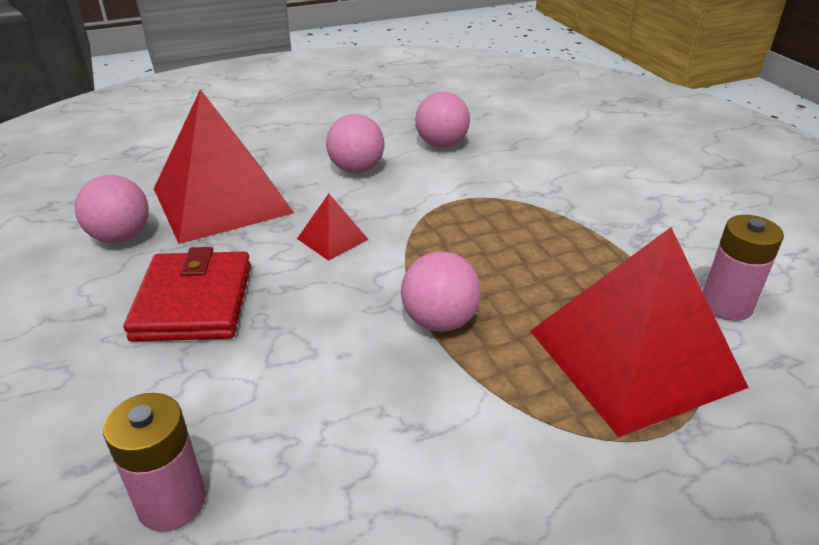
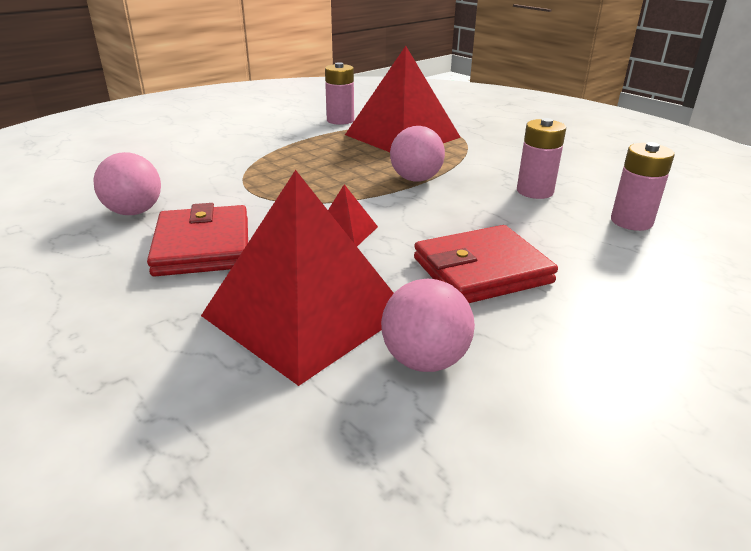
camera: 110 degrees left, 5 degrees down
pink ball [326,114,385,173] -> red wallet [147,203,248,276]
none -> pink battery [517,118,566,199]

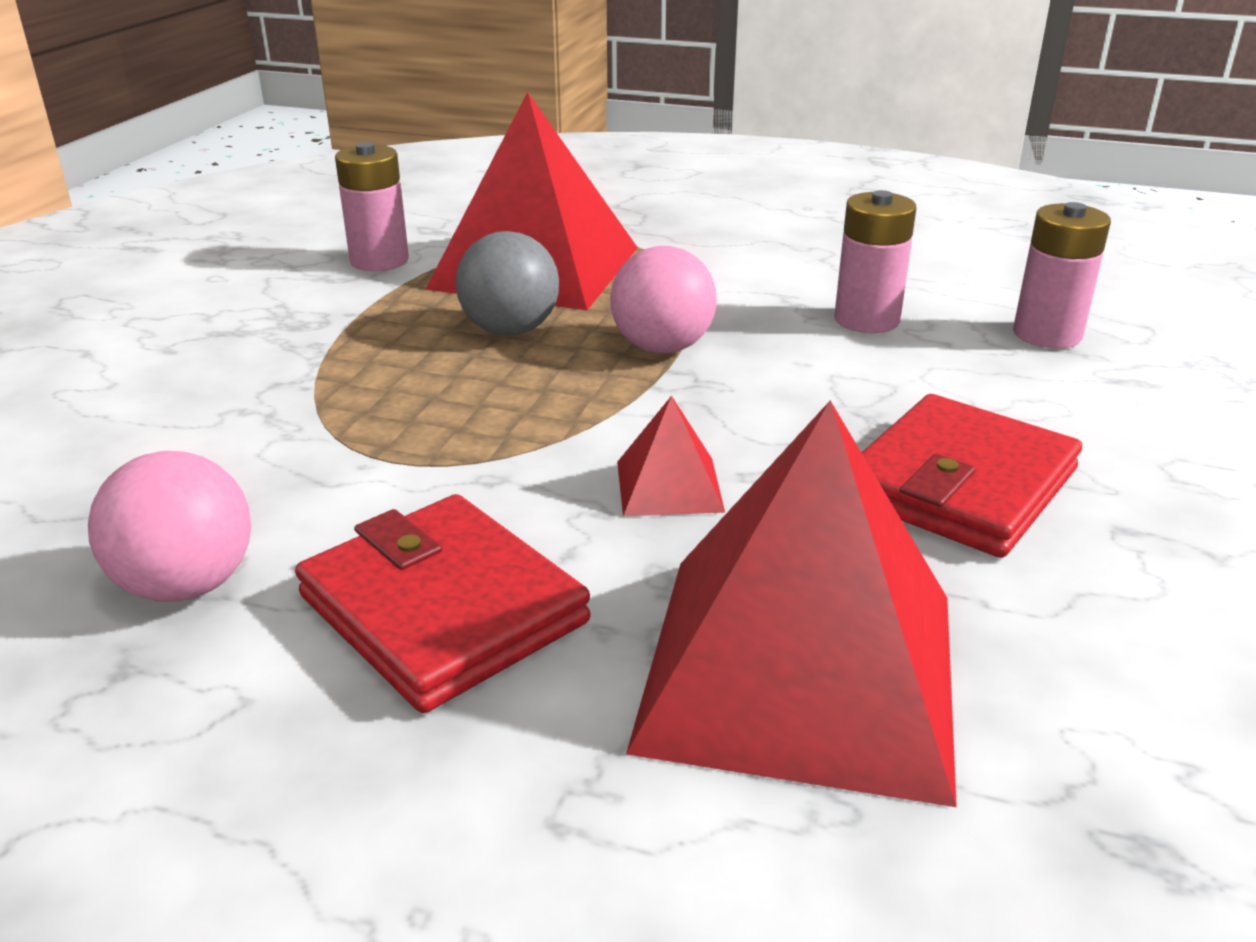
camera: 30 degrees left, 0 degrees up
pink ball [381,279,475,372] -> none
none -> grey ball [455,231,559,336]

